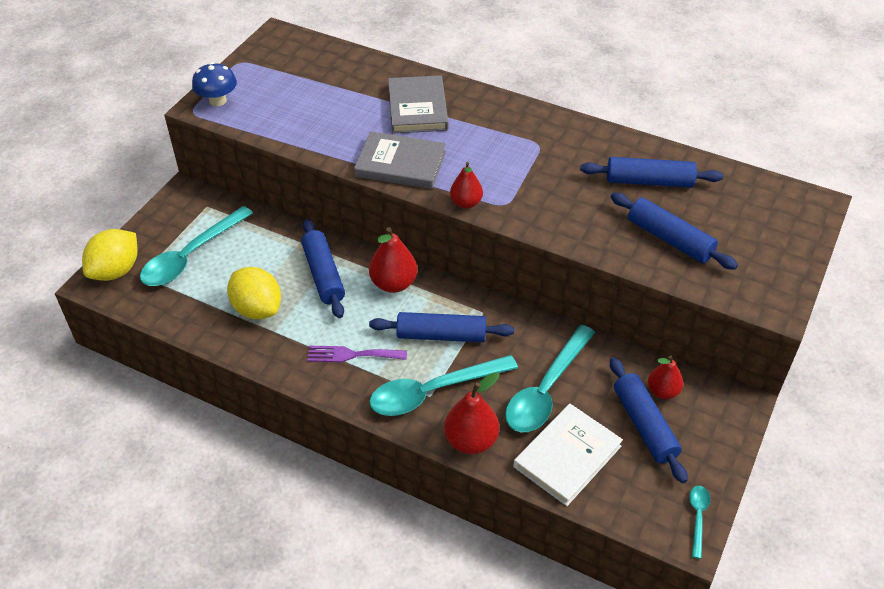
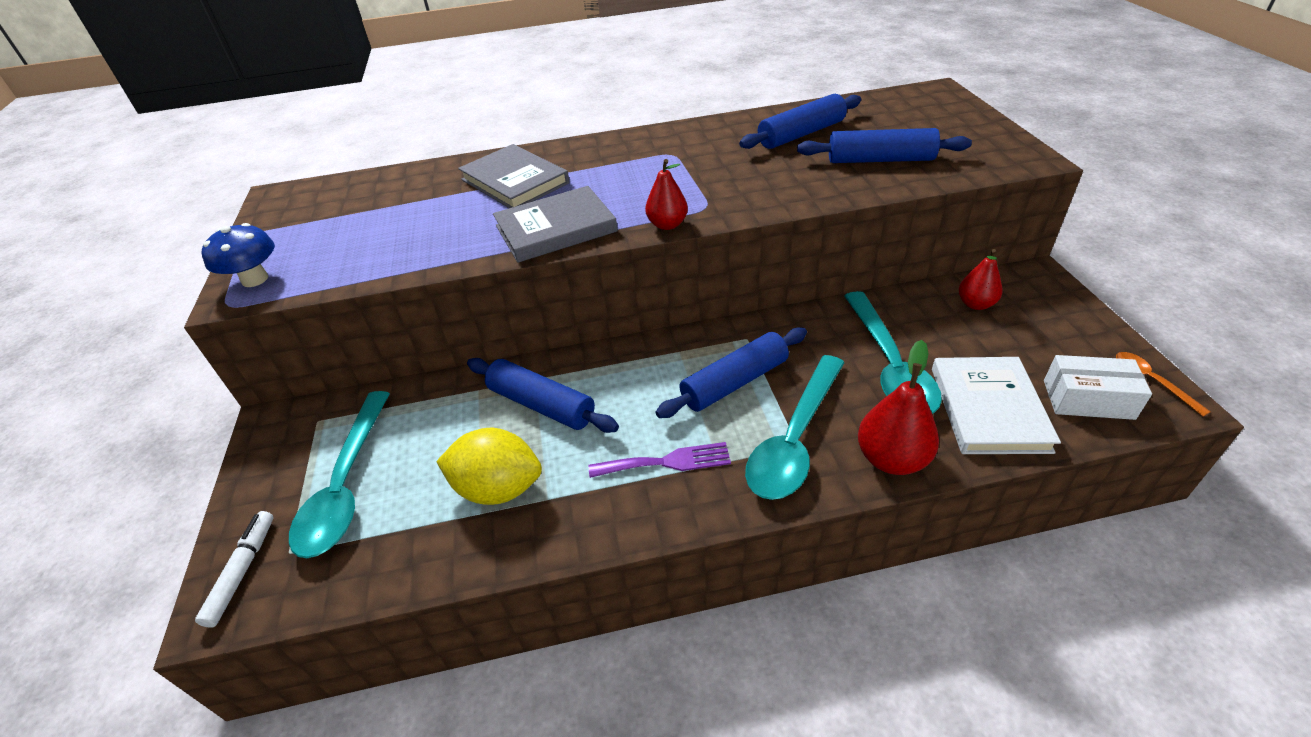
camera: 35 degrees left, 5 degrees down
yellow lemon [82,229,138,281] -> white marker [195,511,273,628]
purple fork [307,346,407,362] -> purple fork turned 150 degrees counterclockwise [589,442,731,478]
red pear [369,227,417,293] -> none
blue rolling pin [610,357,688,483] -> none
turquoise spoon [689,486,710,559] -> orange spoon [1116,352,1211,416]
none -> white box [1044,355,1152,420]

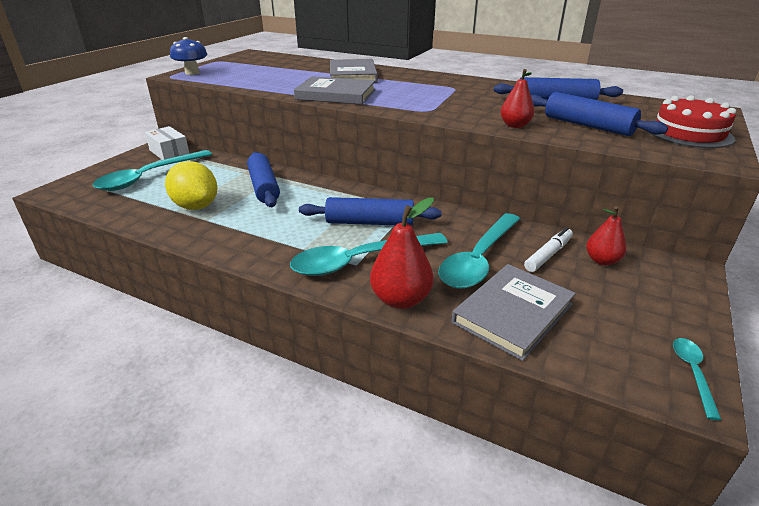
camera: 35 degrees right, 10 degrees down
white marker [195,511,273,628] -> white marker moved to [524,227,573,272]
purple fork [589,442,731,478] -> none
red pear [645,159,688,230] -> red pear moved to [501,69,535,128]
white book [932,357,1061,454] -> grey book [452,264,576,361]
white box [1044,355,1152,420] -> white box moved to [145,126,190,160]
orange spoon [1116,352,1211,416] -> turquoise spoon [673,338,722,421]
none -> red cake [650,95,736,148]

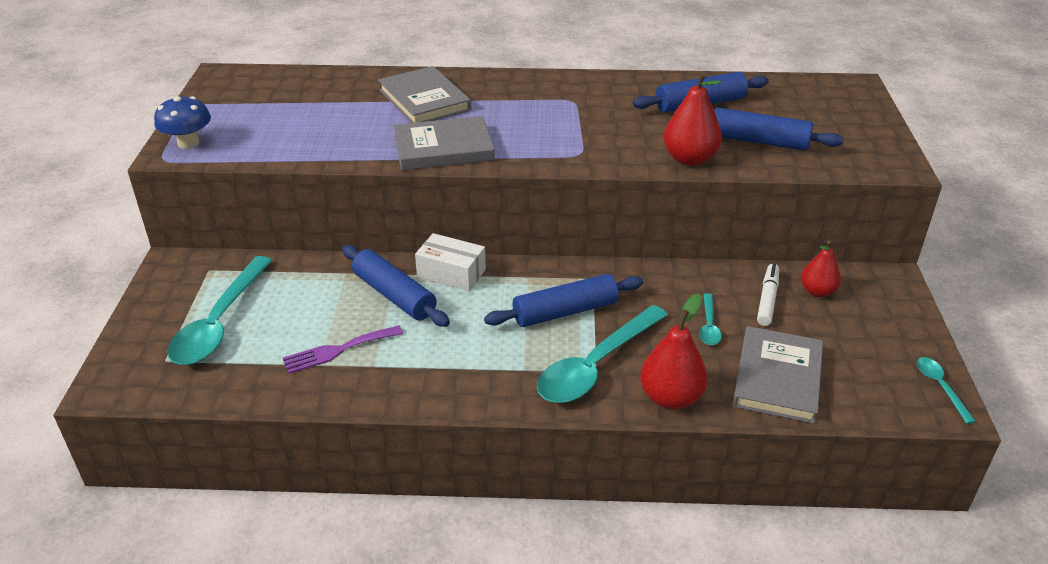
camera: 25 degrees left, 5 degrees up
white box [145,126,190,160] -> white box moved to [415,233,486,291]
yellow lemon [165,161,217,210] -> purple fork [283,325,403,374]
turquoise spoon [438,213,520,289] -> turquoise spoon [699,293,722,345], size x0.46
red pear [501,69,535,128] -> red pear [664,72,722,166], size x1.52
red cake [650,95,736,148] -> none

